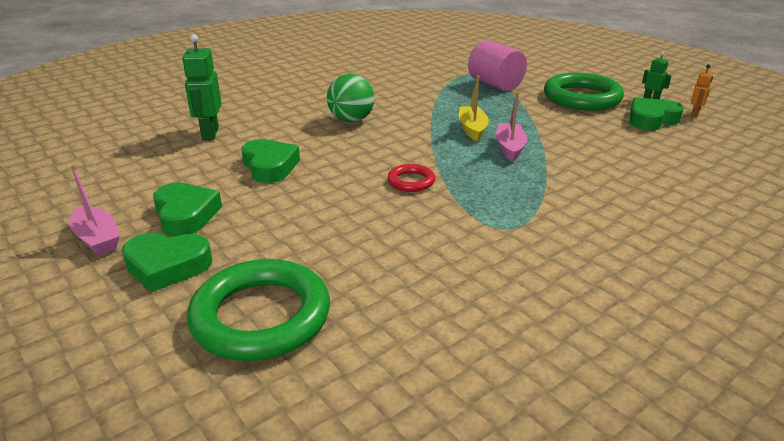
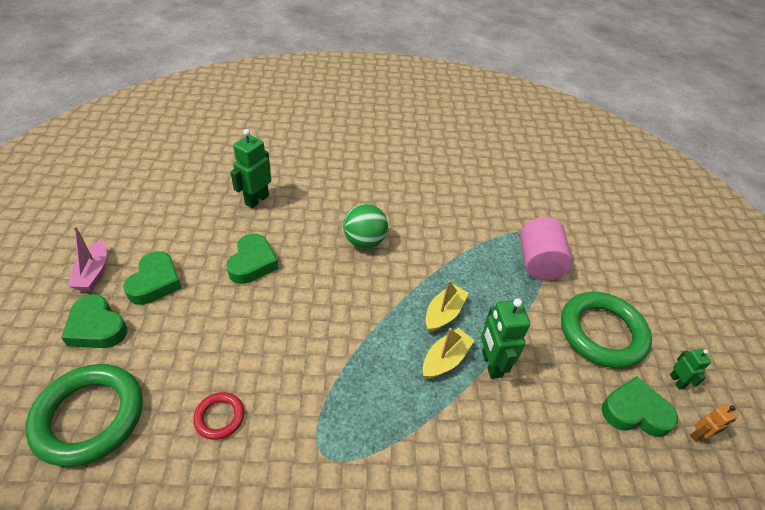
camera: 35 degrees right, 15 degrees up
red ring [388,164,435,192] -> red ring moved to [193,392,244,440]
pink boat [496,92,527,162] -> yellow boat [423,328,475,379]
none -> green robot [481,298,530,379]

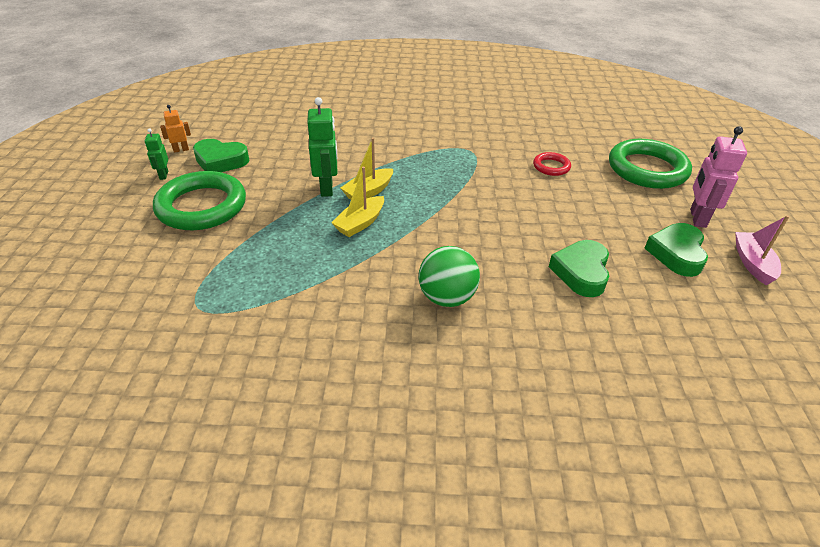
camera: 175 degrees left, 5 degrees down
green heart [61,294,128,348] -> pink robot [690,126,747,228]
green robot [230,129,271,208] -> none
pink cylinder [520,217,573,280] -> none

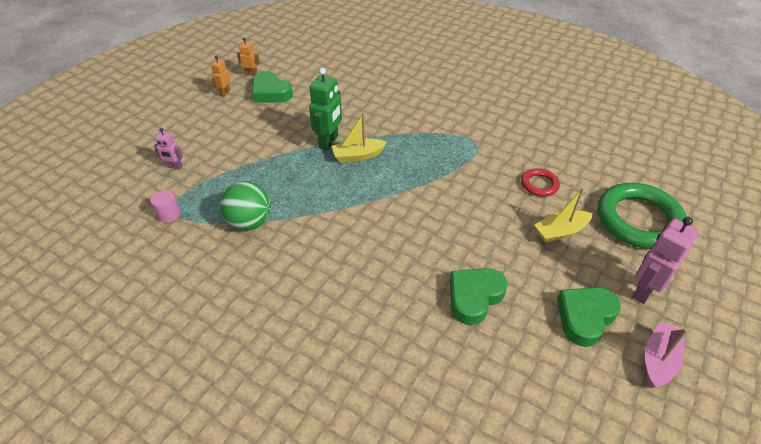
camera: 30 degrees right, 5 degrees up
green robot [145,128,168,180] -> orange robot [211,56,231,97]
green ring [153,171,246,230] -> none
yellow boat [331,167,384,237] -> yellow boat moved to [534,187,593,243]
green ball [419,246,480,307] -> green ball moved to [220,181,271,230]
none -> pink cylinder [150,190,180,223]
none -> pink robot [154,128,183,169]

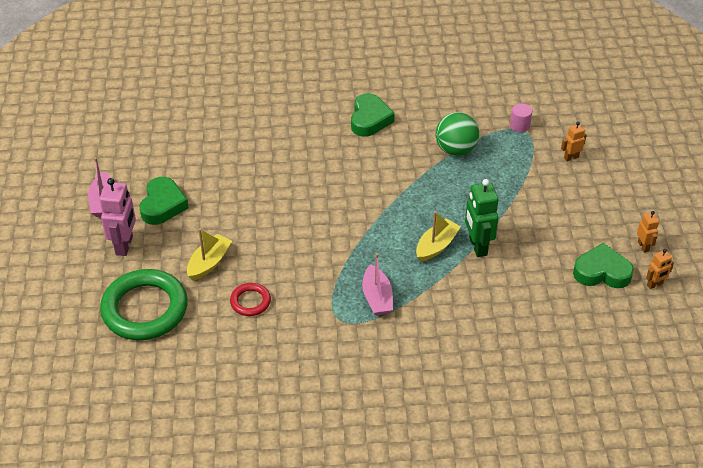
camera: 145 degrees right, 0 degrees up
pink robot [154,128,183,169] -> orange robot [561,122,586,161]
green heart [450,268,507,325] -> green heart moved to [351,93,395,137]
none -> pink boat [362,253,393,316]

